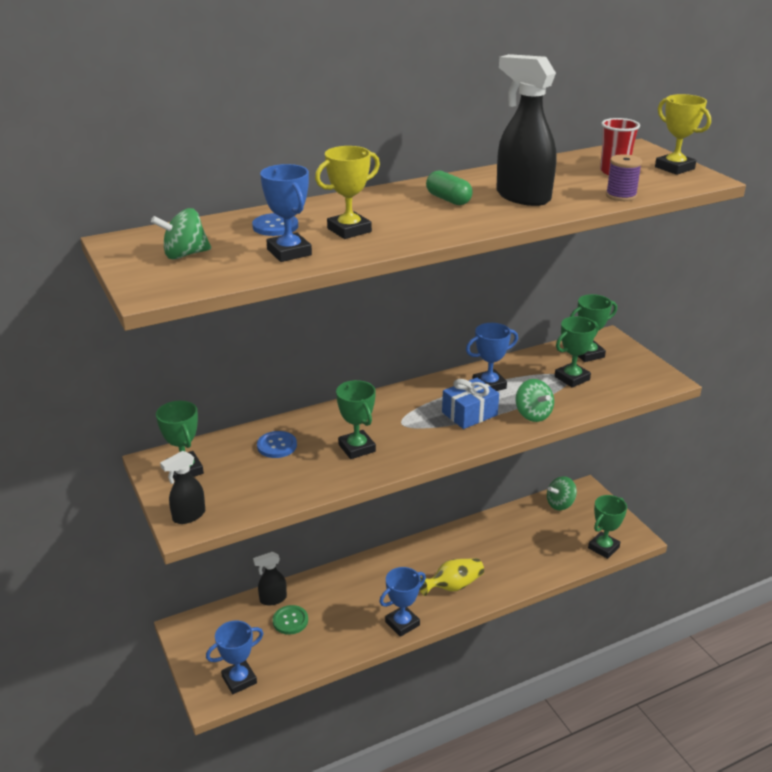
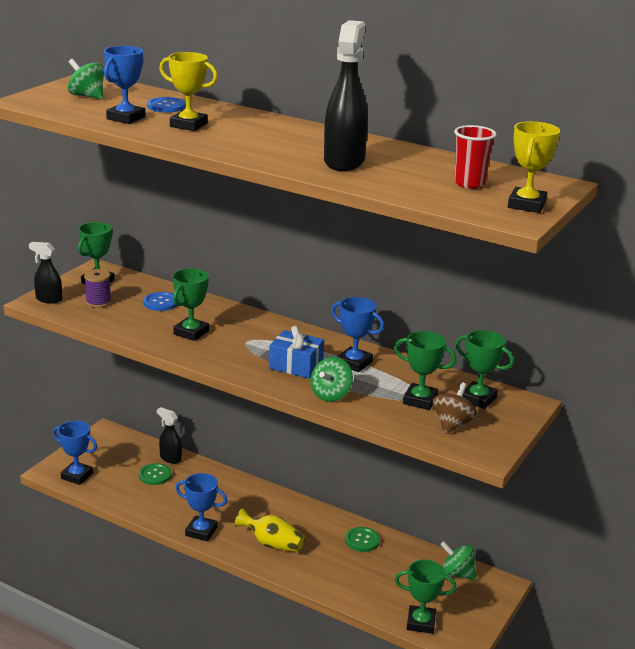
camera: 55 degrees right, 5 degrees down
green capsule [426,170,472,205] -> none
purple spool [606,154,642,201] -> purple spool moved to [84,269,111,308]
none -> green button [345,527,380,552]
none -> brown spinning top [433,382,478,434]

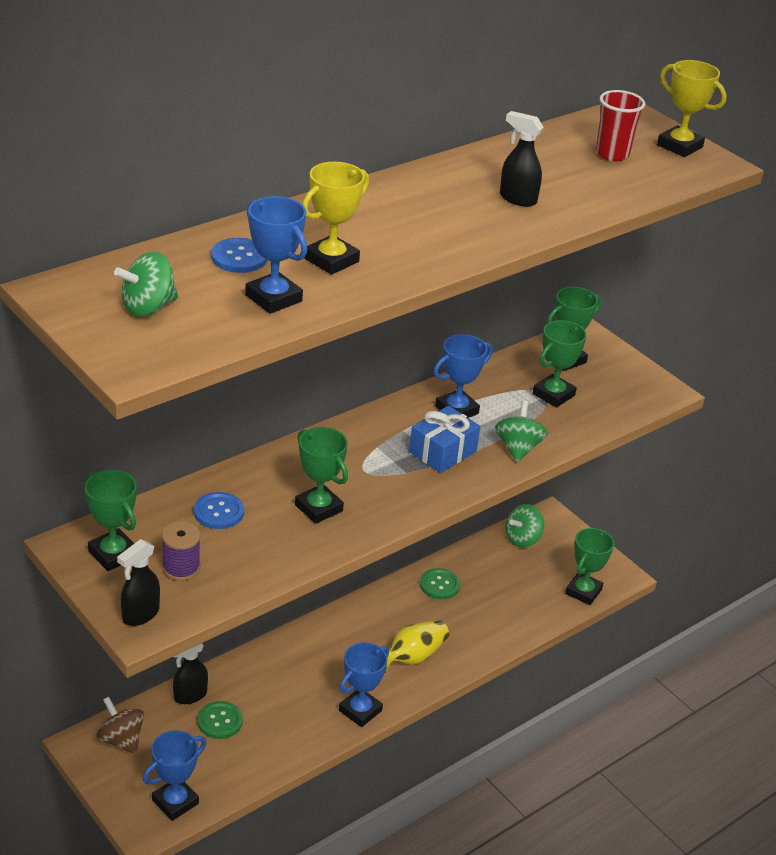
camera: 70 degrees left, 10 degrees up
green spinning top [310,357,353,402] -> green spinning top turned 135 degrees counterclockwise [495,400,548,462]
black spray bottle [324,20,368,171] -> black spray bottle [500,111,544,207], size x0.55
brown spinning top [433,382,478,434] -> brown spinning top moved to [97,697,144,754]

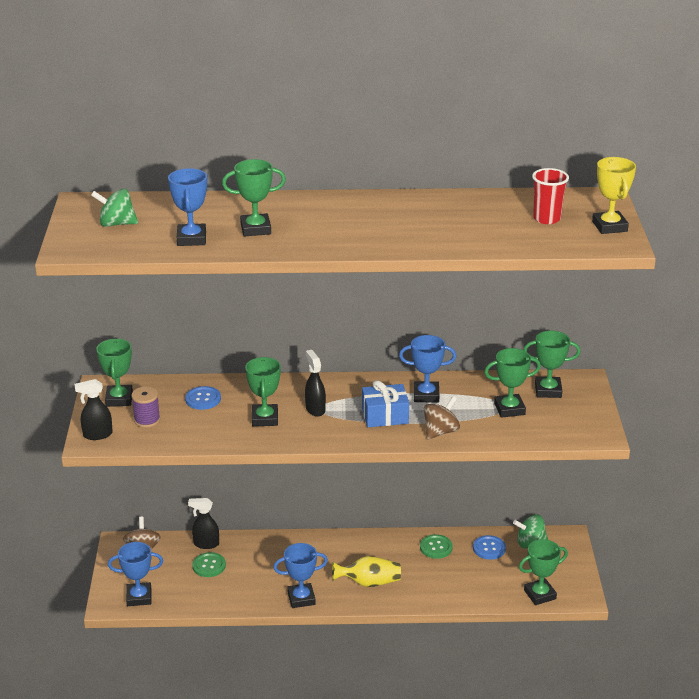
camera: 40 degrees right, 5 degrees down
blue button [211,238,267,273] -> blue button moved to [473,535,506,560]
yellow trophy [302,162,369,275] -> green trophy [222,159,286,236]
green spinning top [495,400,548,462] -> brown spinning top [424,396,460,439]
black spray bottle [500,111,544,207] -> black spray bottle moved to [305,350,326,417]

